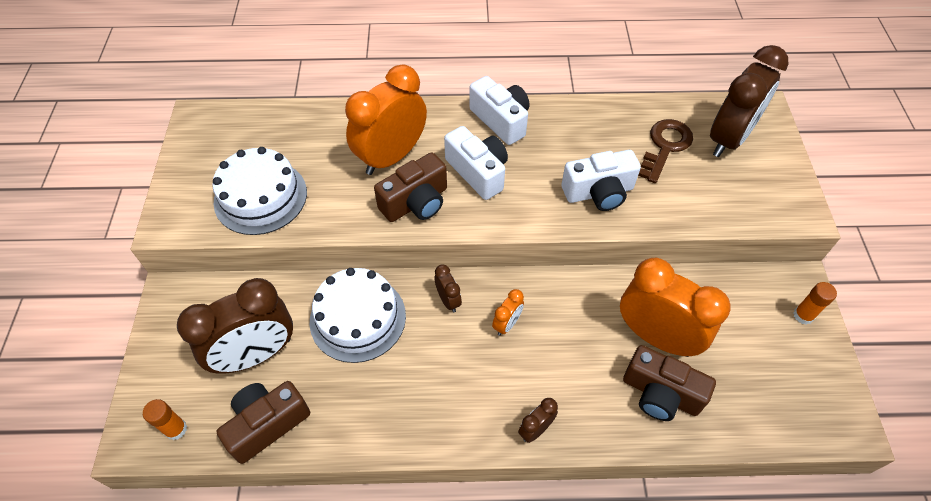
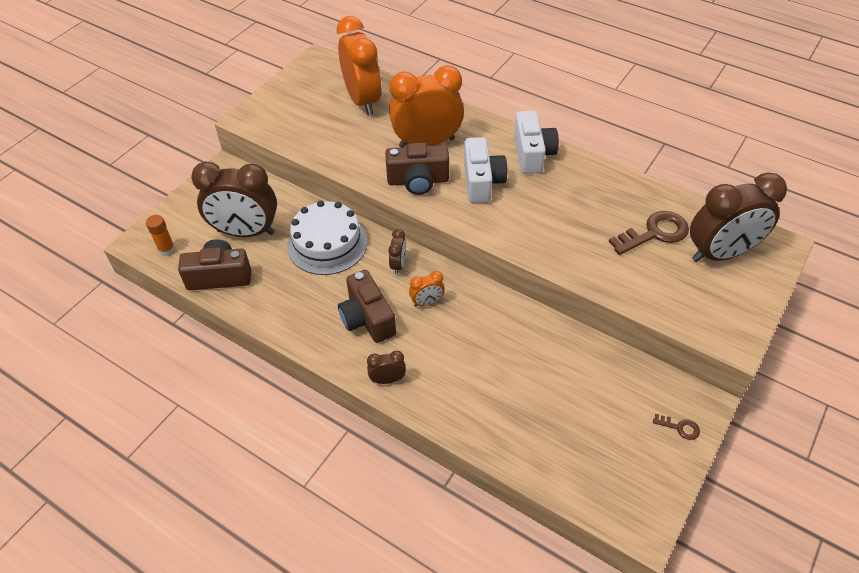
camera: 35 degrees right, 5 degrees down
white cake [212,147,307,235] -> none
white camera [561,150,641,211] -> none
orange clock [620,258,731,357] -> orange clock moved to [337,16,381,115]
brown camera [623,345,716,421] -> brown camera moved to [338,270,396,343]
orange glue stick [793,282,837,325] -> brown key [653,414,700,440]

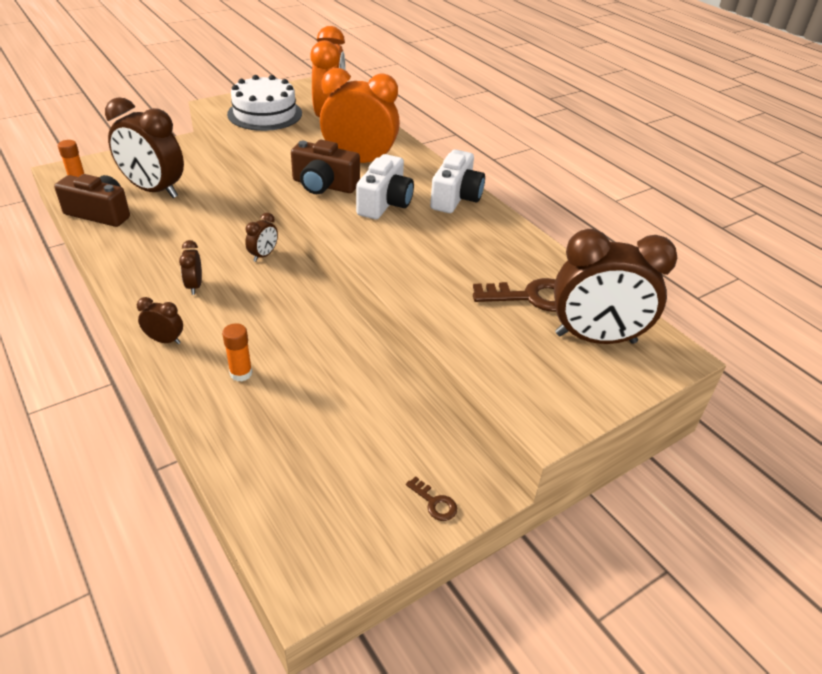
camera: 20 degrees right, 10 degrees down
white cake [287,201,367,275] -> white cake moved to [227,75,302,131]
brown camera [338,270,396,343] -> brown clock [179,240,202,295]
orange clock [409,271,445,307] -> none
none -> orange glue stick [222,323,253,382]

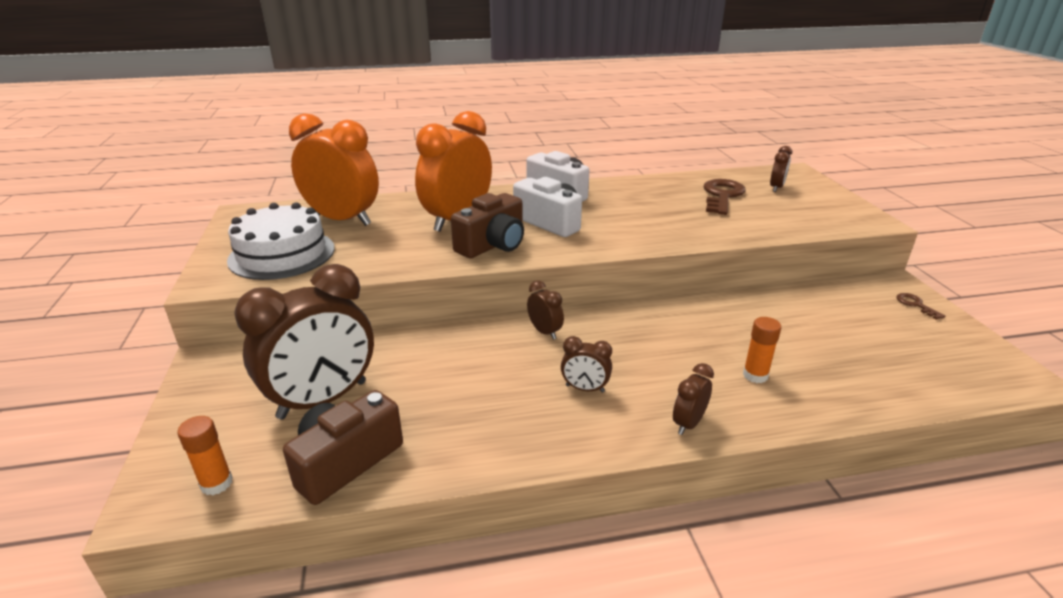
camera: 65 degrees left, 10 degrees down
brown key [406,476,457,521] -> brown key turned 90 degrees counterclockwise [896,293,945,320]
brown clock [554,229,677,344] -> brown clock [770,146,792,192], size x0.44

